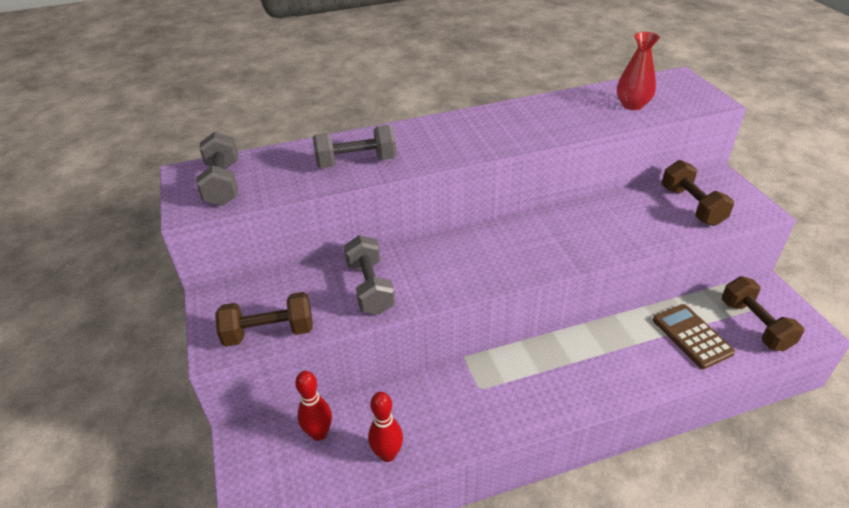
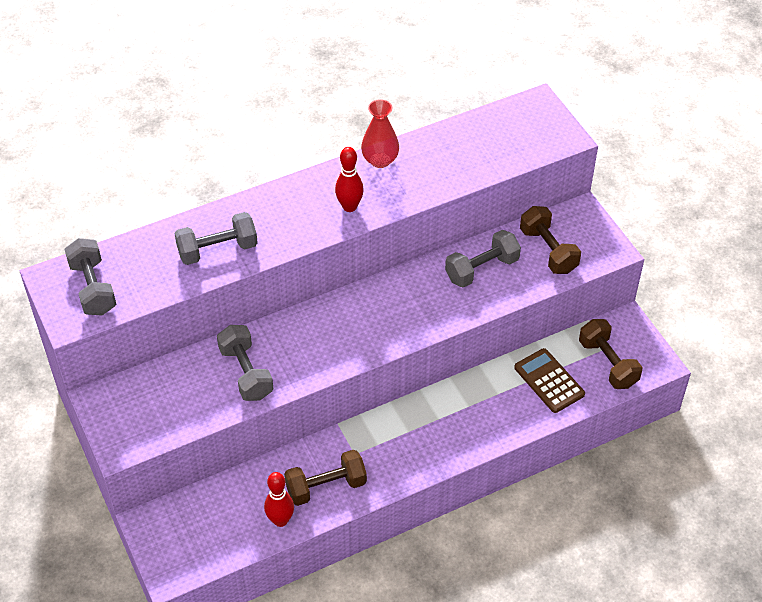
camera: 10 degrees left, 10 degrees up
brown dumbbell [215,292,313,347] -> brown dumbbell moved to [284,450,367,506]
red bowling pin [295,371,332,441] -> red bowling pin moved to [335,147,364,212]
red vase [617,32,660,110] -> red vase moved to [361,99,399,168]
none -> grey dumbbell [445,230,521,288]

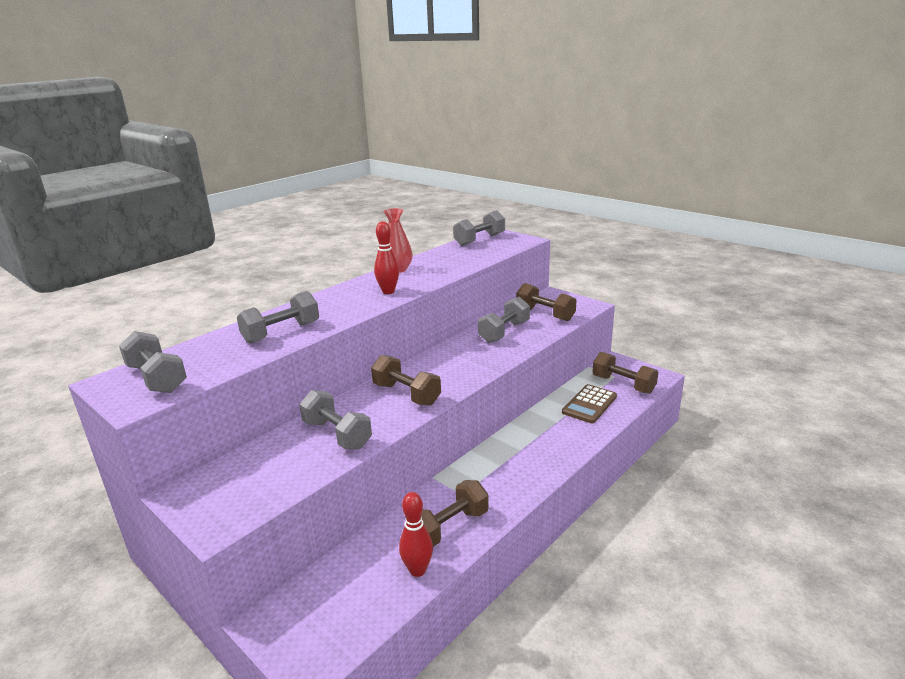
camera: 20 degrees left, 25 degrees down
brown calculator [514,348,585,413] -> brown calculator turned 90 degrees counterclockwise [562,384,617,423]
none -> brown dumbbell [371,355,441,406]
none -> grey dumbbell [453,210,505,246]

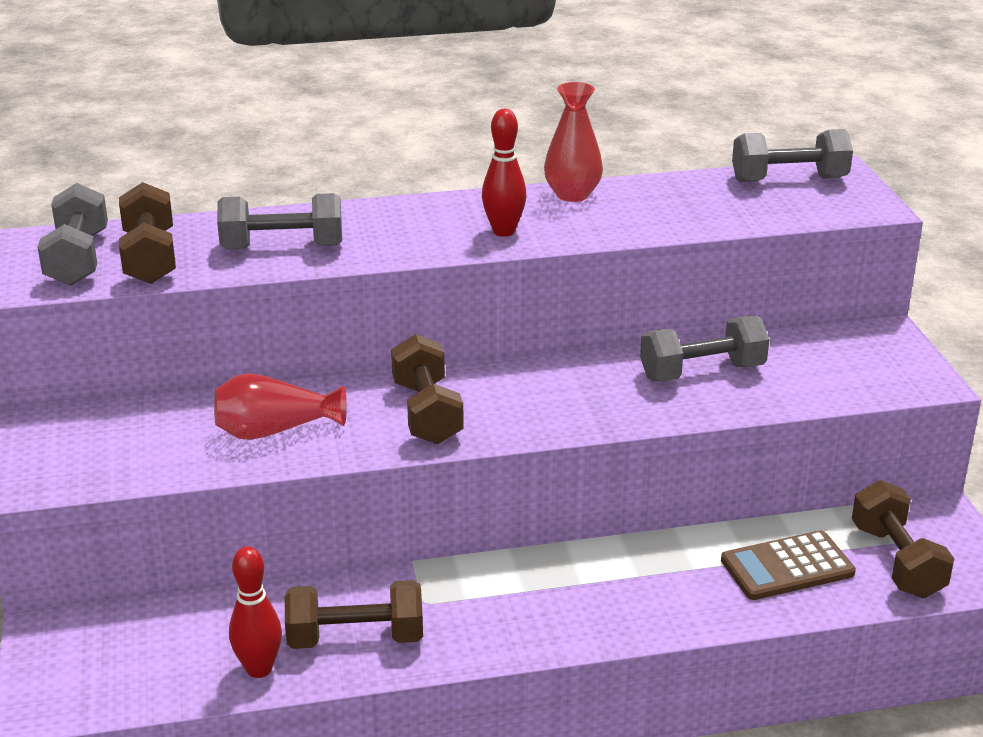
camera: 35 degrees right, 5 degrees up
grey dumbbell [299,390,372,449] -> red vase [214,373,347,440]
brown dumbbell [516,283,577,321] -> brown dumbbell moved to [119,182,176,284]

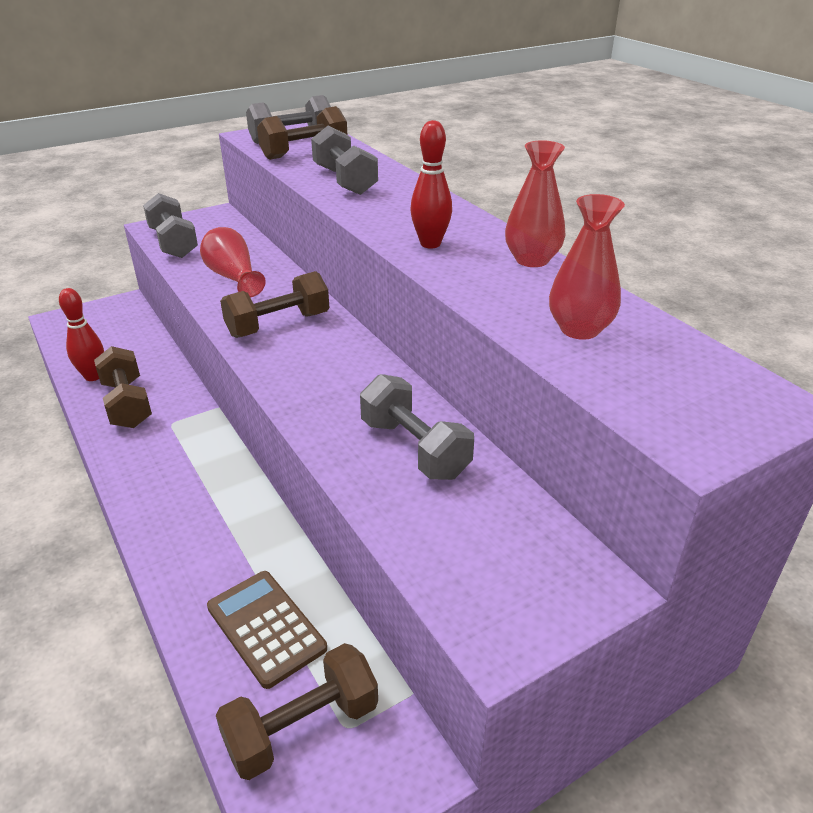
camera: 70 degrees right, 5 degrees up
grey dumbbell [732,129,853,182] -> grey dumbbell moved to [143,193,198,258]
none -> red vase [549,194,625,340]

